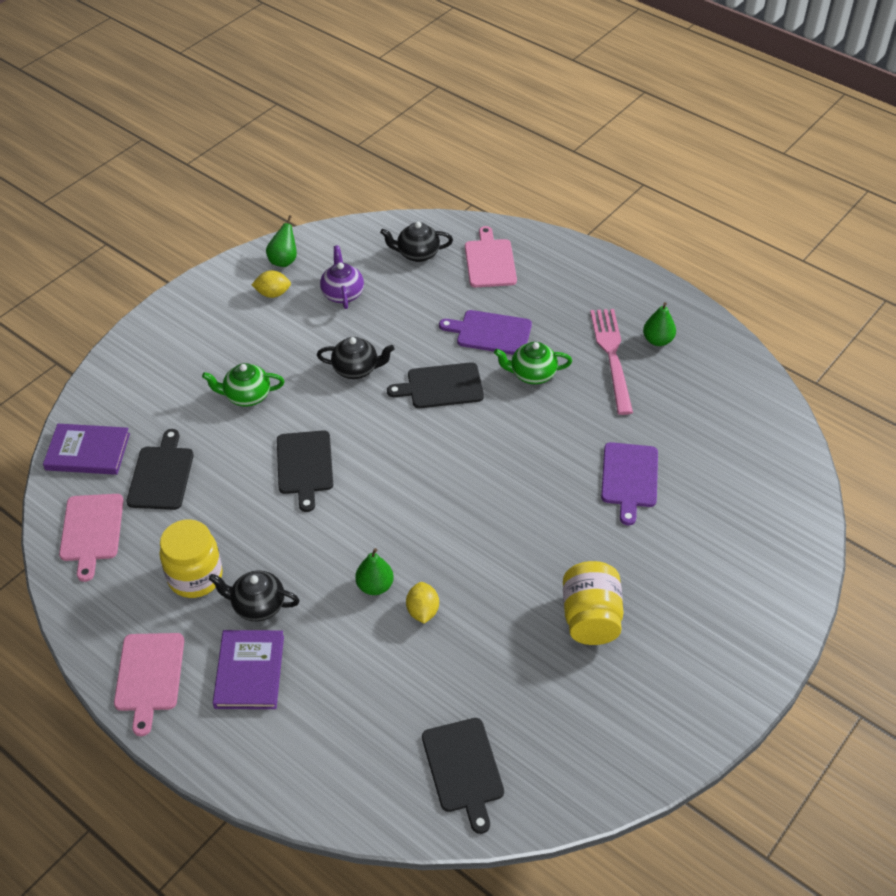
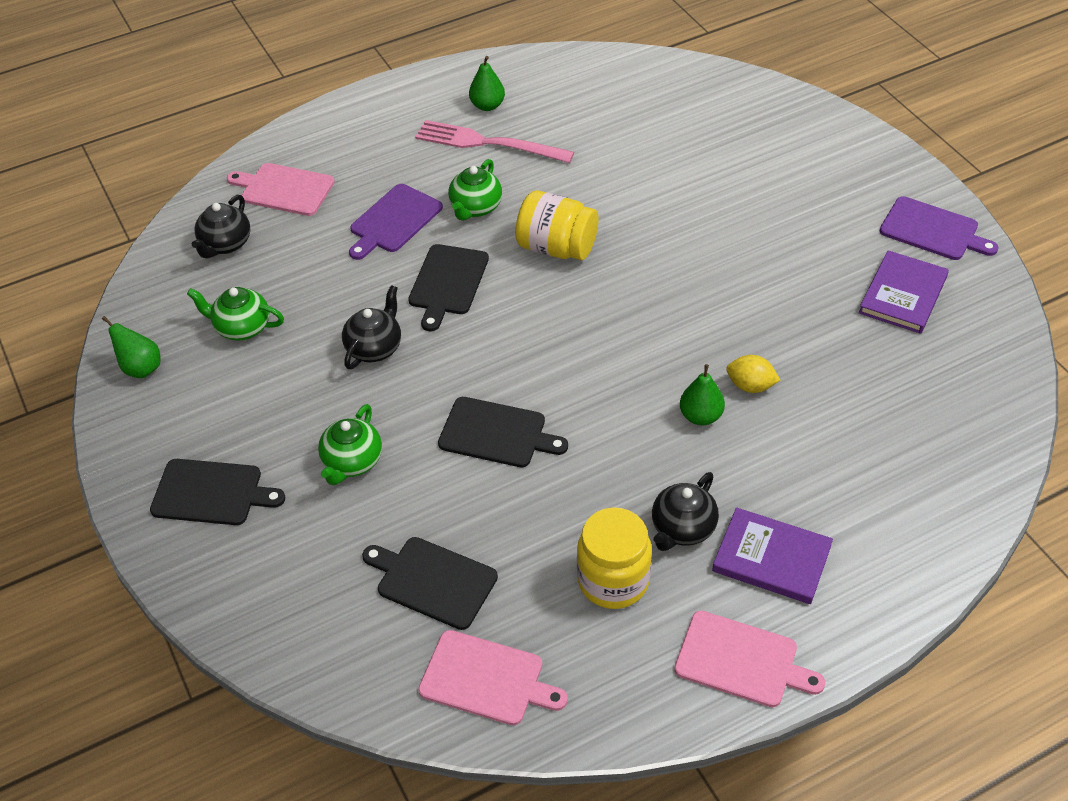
camera: 65 degrees left, 0 degrees up
purple book [43,424,130,475] -> purple book moved to [859,250,949,334]
yellow lemon [252,270,291,298] -> none
purple teapot [320,245,364,309] -> green teapot [187,287,284,341]
black cutting board [422,718,504,834] -> black cutting board moved to [150,459,285,525]
yellow jar [563,561,624,645] -> yellow jar moved to [515,191,598,260]
purple cutting board [601,442,658,525] -> purple cutting board moved to [880,196,999,260]

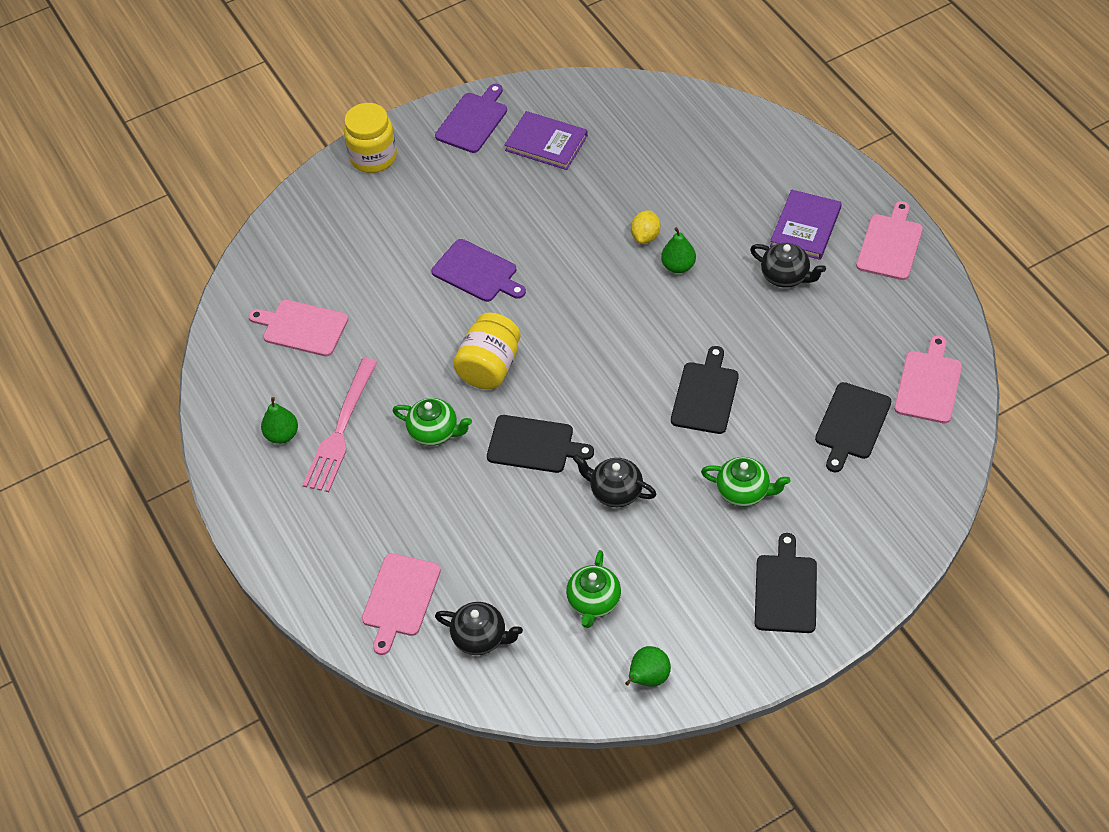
camera: 90 degrees left, 5 degrees up
purple cutting board [349,184,443,260] -> purple cutting board moved to [431,239,526,302]
yellow jar [577,507,652,609] -> yellow jar moved to [344,103,397,173]
none -> pink cutting board [249,300,349,356]

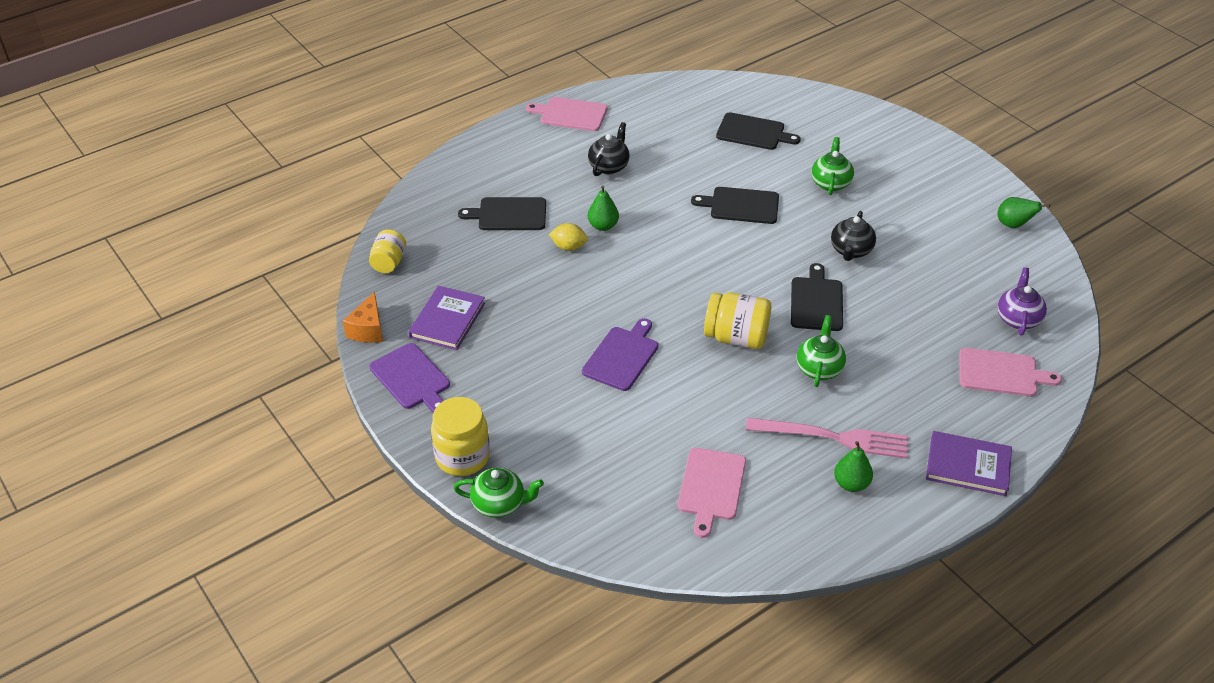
camera: 100 degrees left, 10 degrees down
purple cutting board [435,84,507,153] -> purple cutting board turned 150 degrees counterclockwise [369,343,450,413]
black teapot [435,602,523,655] -> purple teapot [998,268,1047,336]
green teapot [566,550,621,628] -> green teapot moved to [453,468,544,518]
black cutting board [755,533,817,633] -> black cutting board moved to [458,197,546,230]
purple book [770,190,842,260] -> purple book moved to [926,431,1012,496]
pink cutting board [894,335,962,423] -> none
none -> orange cheese [343,292,383,343]
none -> yellow jar [369,229,406,273]

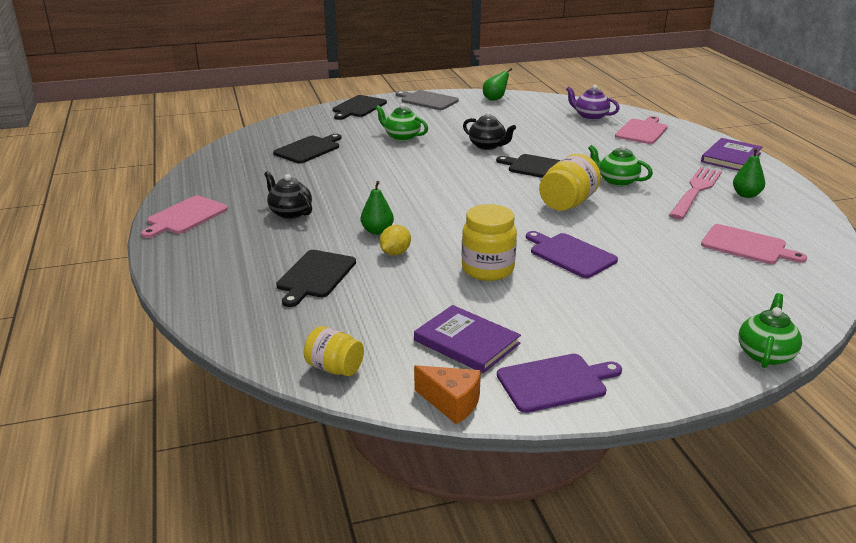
camera: 70 degrees left, 15 degrees down
yellow jar [431,397,490,476] -> yellow jar moved to [462,204,517,281]
black cutting board [691,187,779,224] -> black cutting board moved to [333,95,387,120]
none -> grey cutting board [396,90,459,110]

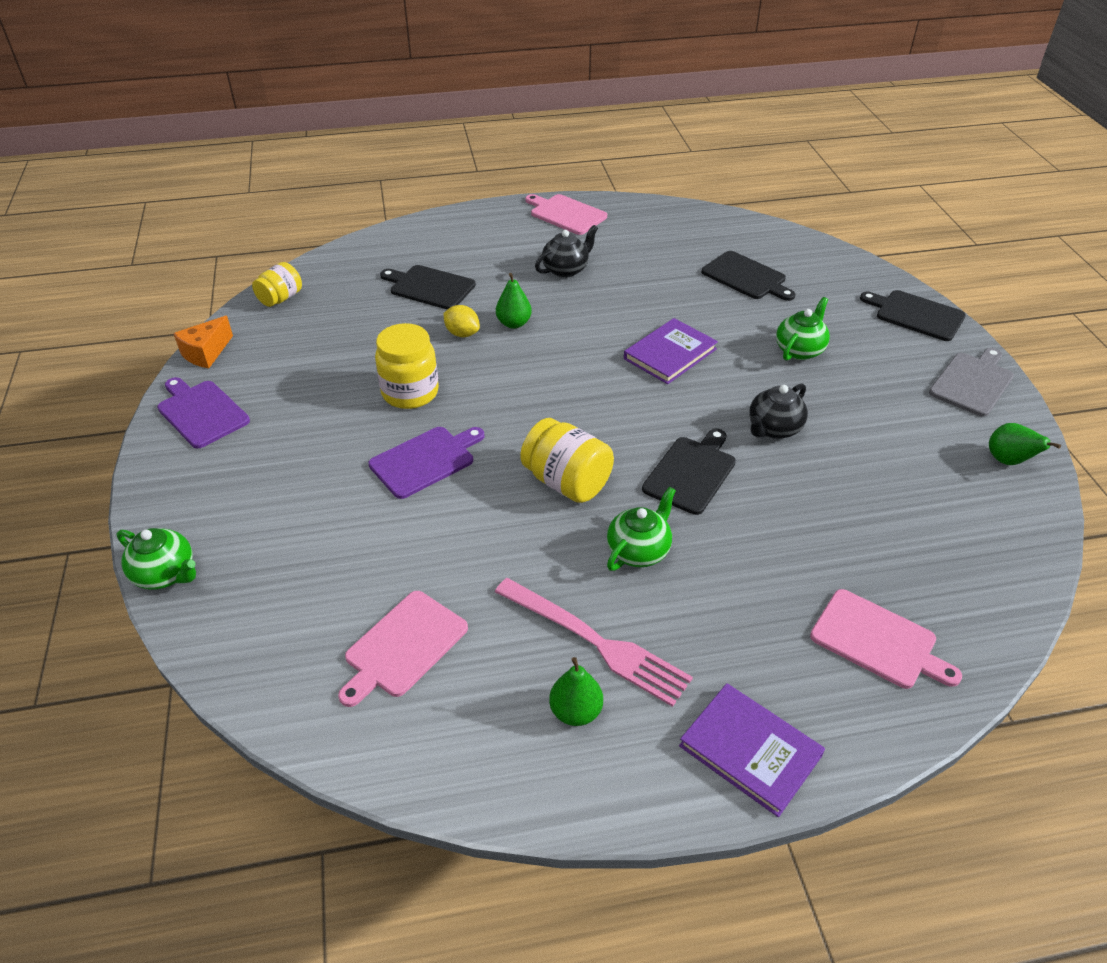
camera: 95 degrees right, 15 degrees up
purple book [414,305,521,373] -> purple book moved to [624,318,718,384]
purple cutting board [497,354,622,413] -> purple cutting board turned 150 degrees clockwise [157,377,250,449]
purple teapot [566,85,620,120] -> none

